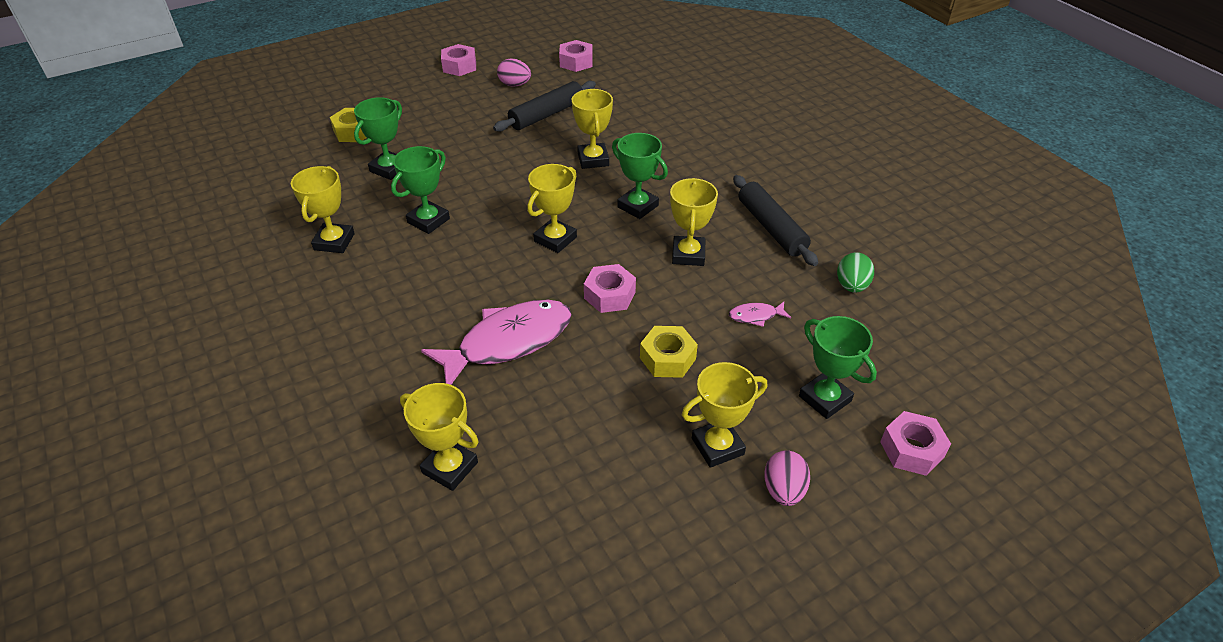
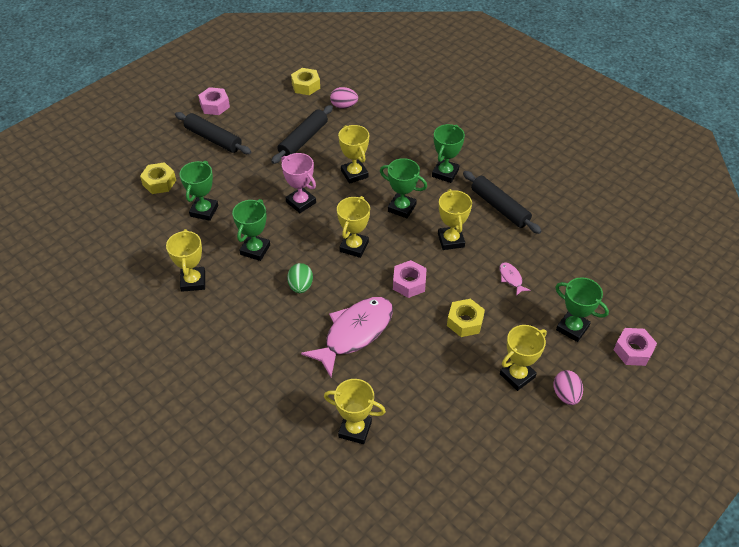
camera: 15 degrees left, 5 degrees up
pink egg [497,59,531,87] -> pink egg moved to [330,87,358,109]
pink nut [559,40,593,72] -> yellow nut [291,68,320,95]
pink fish [729,302,791,327] -> pink fish turned 90 degrees clockwise [499,262,530,296]
green egg [837,252,874,293] -> green egg moved to [287,263,313,293]
none -> black rolling pin [175,112,251,154]
none -> pink trophy [281,153,316,213]
none -> green trophy [432,124,465,183]

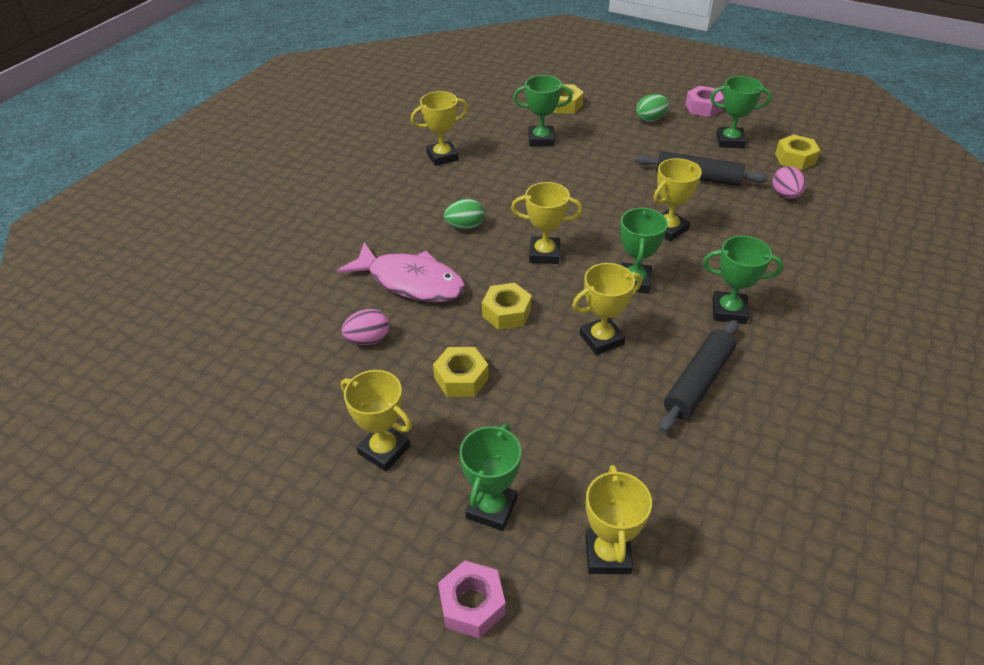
camera: 75 degrees right, 5 degrees down
black rolling pin [175,112,251,154] -> green egg [636,94,669,122]
green trophy [232,199,270,261] -> green trophy moved to [710,76,772,148]
pink trophy [281,153,316,213] -> none
yellow trophy [324,379,386,444] -> yellow trophy moved to [586,465,652,574]
pink nut [393,260,427,298] -> yellow nut [482,283,532,330]
pink fish [499,262,530,296] -> none
pink egg [553,370,583,405] -> pink egg moved to [342,309,390,345]

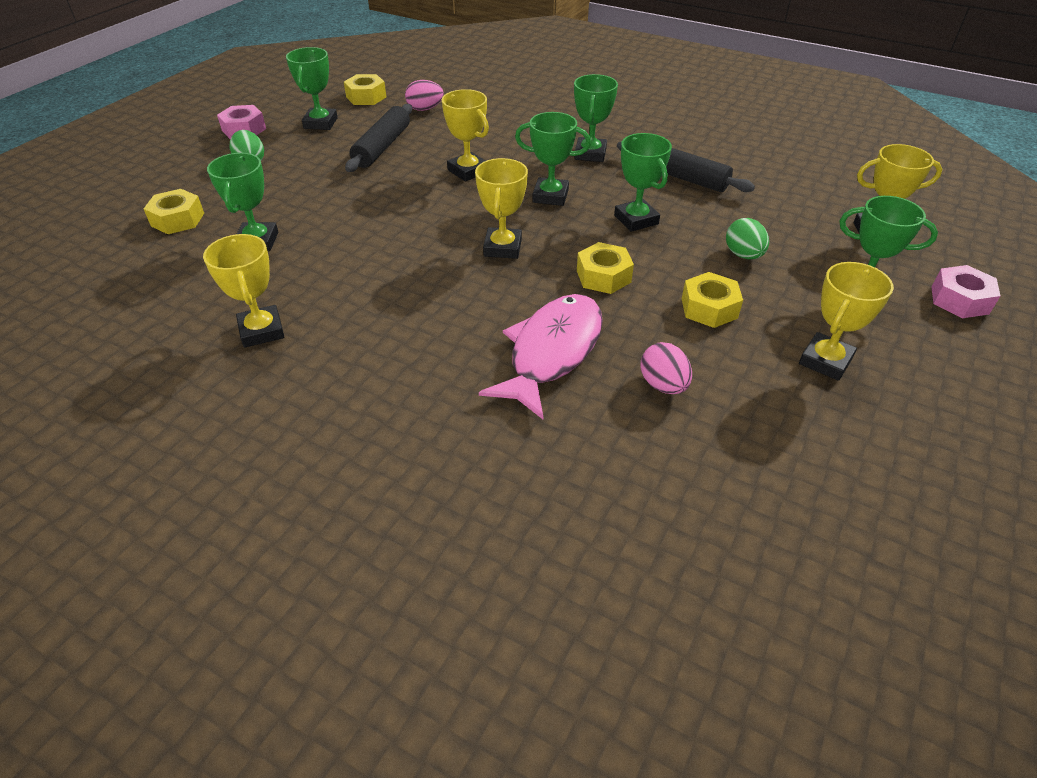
camera: 90 degrees left, 0 degrees up
green egg [444,199,484,230] -> green egg moved to [726,218,769,259]
yellow trophy [572,263,642,355] -> green trophy [614,133,672,232]

